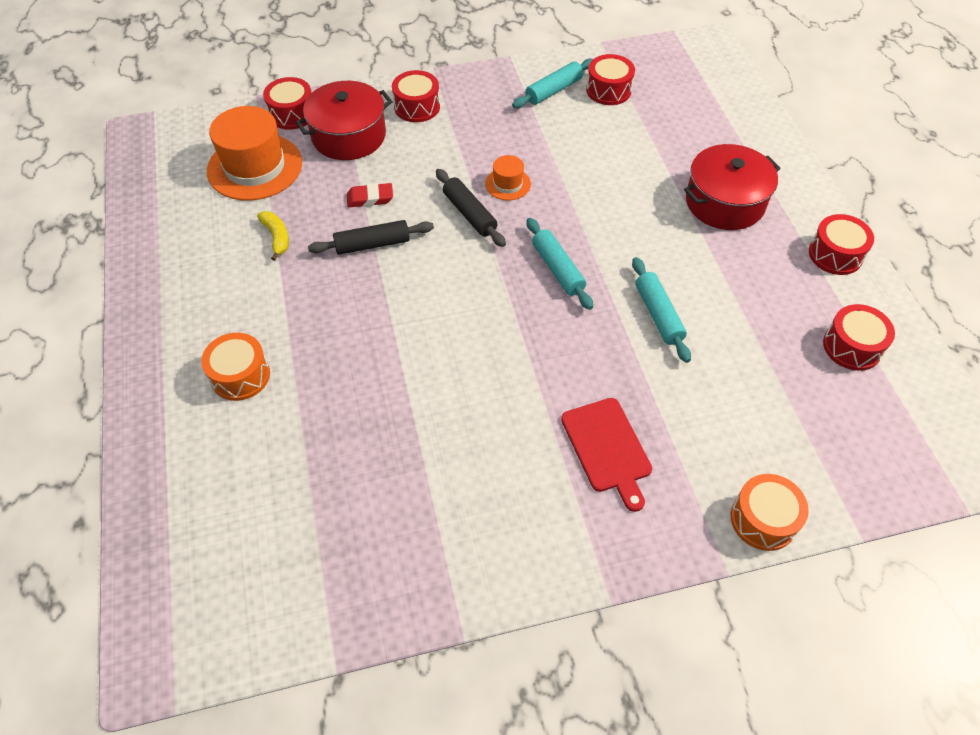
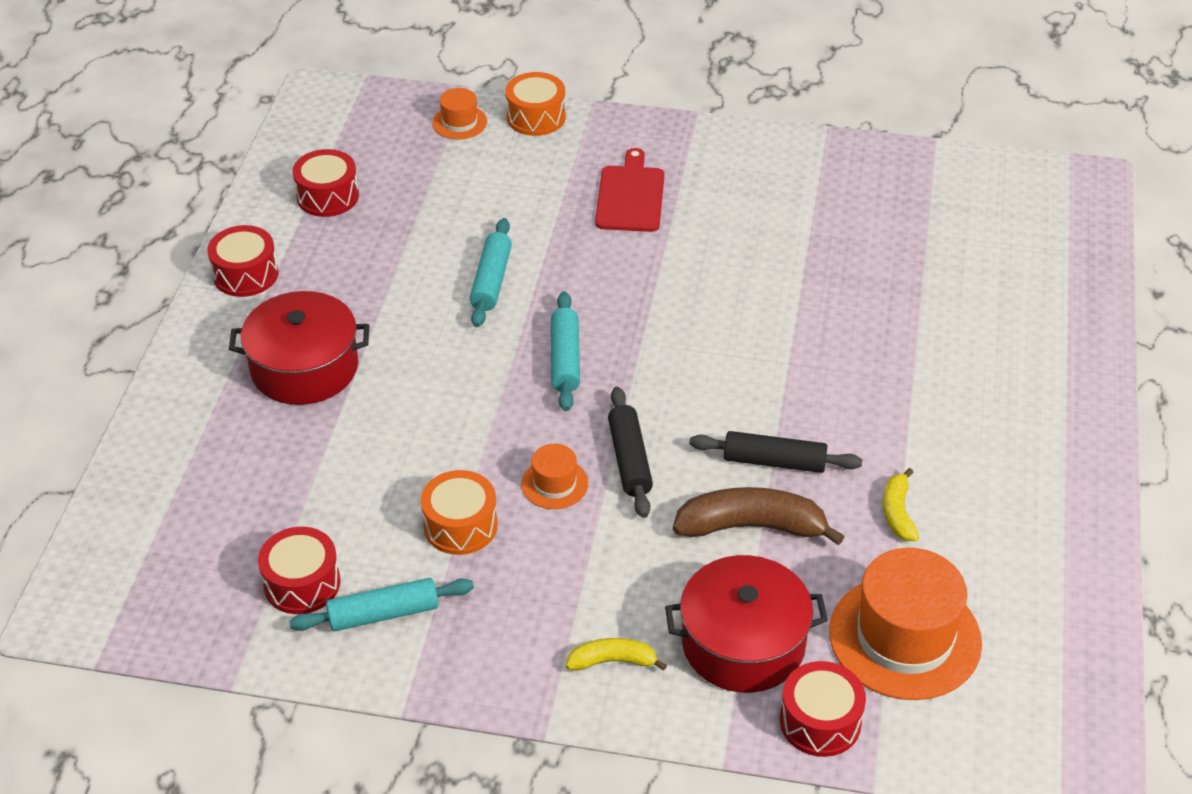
camera: 155 degrees left, 10 degrees down
orange drum [201,333,270,401] -> orange drum moved to [421,470,498,555]
red eraser [347,183,393,207] -> brown banana [673,487,845,545]
red drum [392,70,440,122] -> yellow banana [566,638,667,671]
none -> orange hat [432,88,487,139]

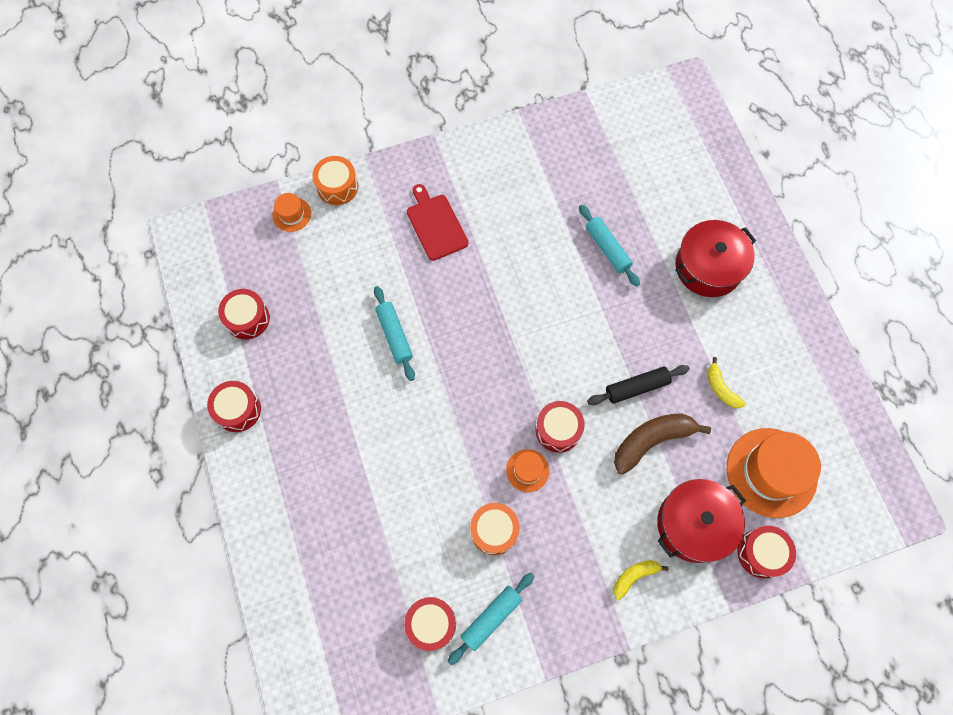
camera: 30 degrees left, 25 degrees up
red pot [229,291,370,405] -> red pot moved to [675,220,756,297]
turquoise rolling pin [551,291,580,411] -> turquoise rolling pin moved to [579,205,640,287]
black rolling pin [608,387,653,518] -> red drum [535,401,585,453]

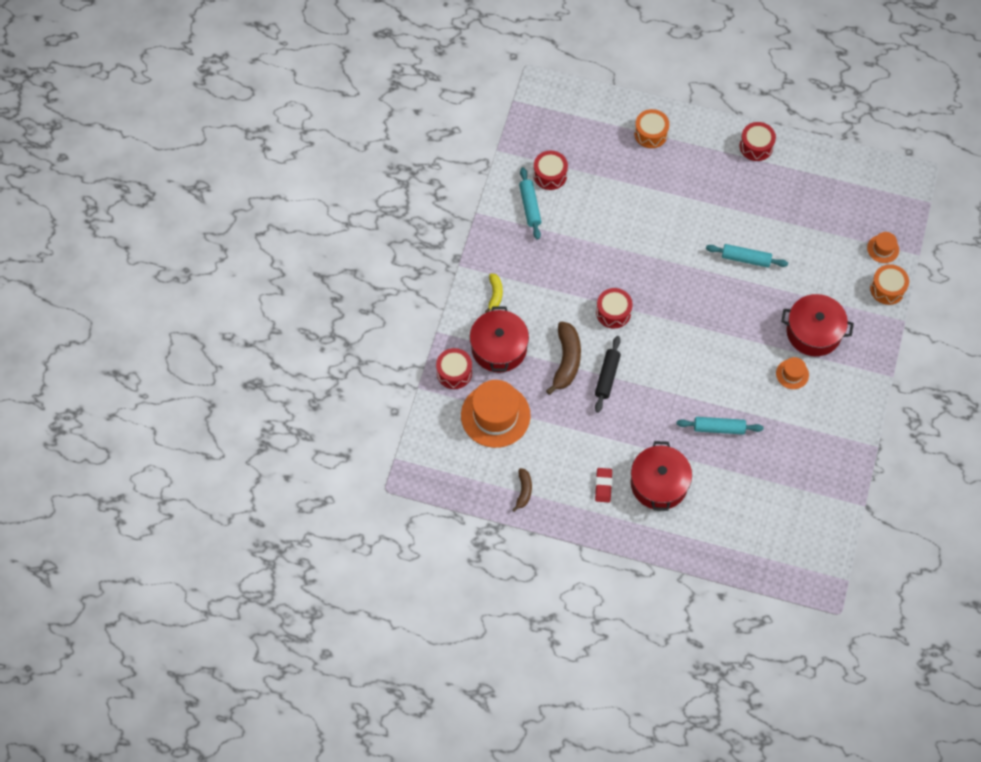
camera: 125 degrees right, 5 degrees down
red drum [218,289,270,340] -> none
red cutting board [407,184,468,261] -> red pot [781,294,854,356]
orange drum [470,503,520,555] -> orange drum moved to [634,109,669,148]
orange hat [506,449,549,492] -> orange hat moved to [776,357,809,389]
yellow banana [707,357,746,408] -> none
none -> brown banana [512,468,532,512]
none -> red eraser [595,468,612,502]

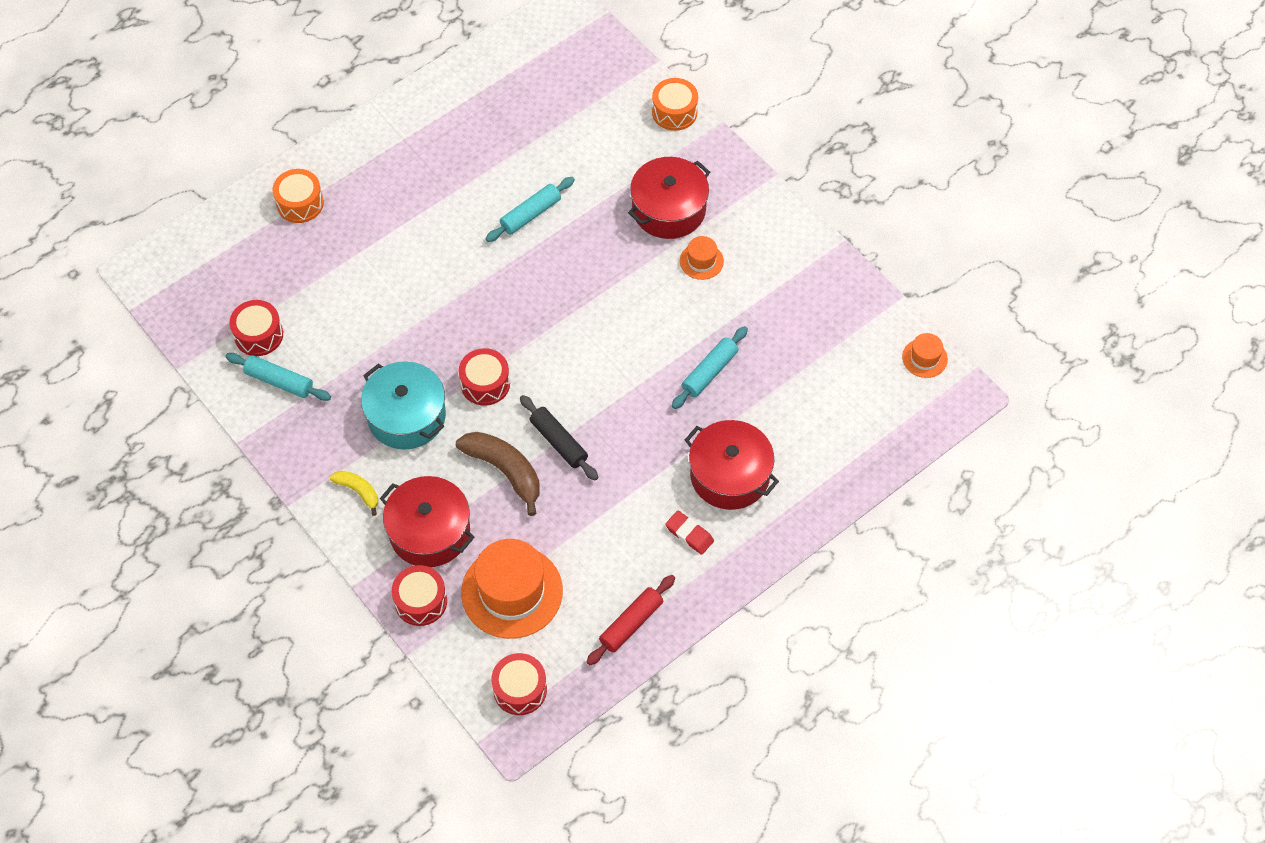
camera: 55 degrees left, 5 degrees down
brown banana [512,468,532,512] -> red rolling pin [587,575,675,665]
red drum [739,122,776,161] -> red drum moved to [491,653,547,715]
orange hat [867,232,899,263] -> orange hat moved to [902,333,948,378]
none -> turquoise pot [361,361,446,450]

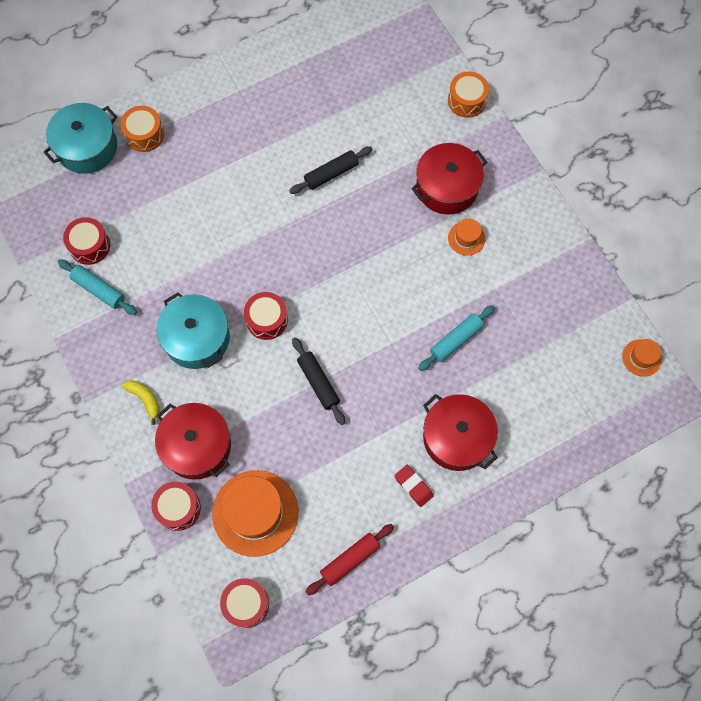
camera: 10 degrees right, 10 degrees up
brown banana [456,432,540,516] -> none
turquoise rolling pin [485,177,575,242] -> black rolling pin [289,146,373,194]
none -> turquoise pot [43,103,117,174]

